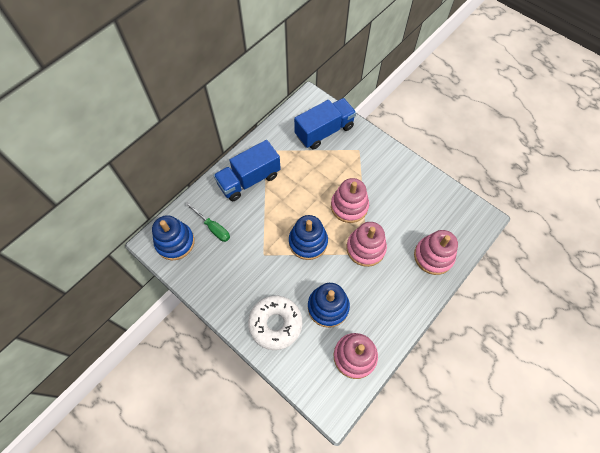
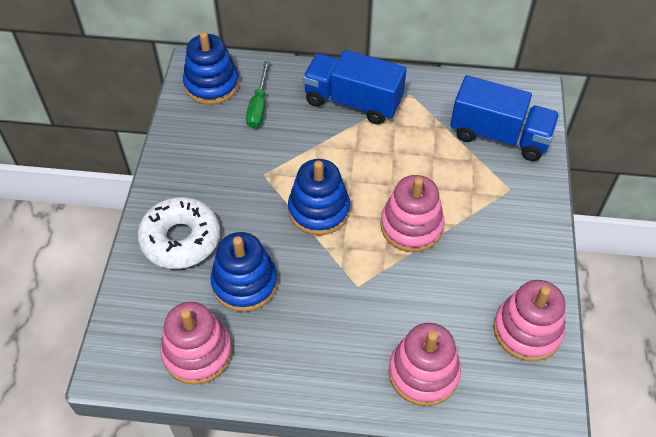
camera: 55 degrees right, 10 degrees down
pink stacking toy [346,222,387,267] -> pink stacking toy moved to [493,280,566,361]

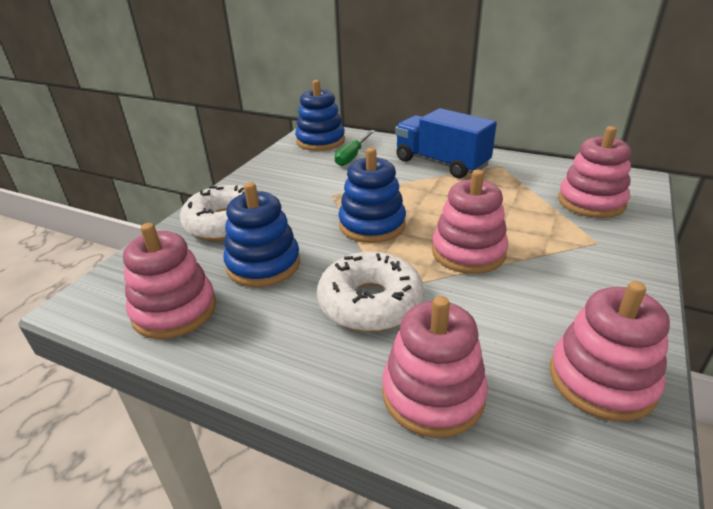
camera: 20 degrees right, 20 degrees down
blue truck [450,75,559,161] -> pink stacking toy [558,126,631,218]
none -> white donut [317,252,424,332]

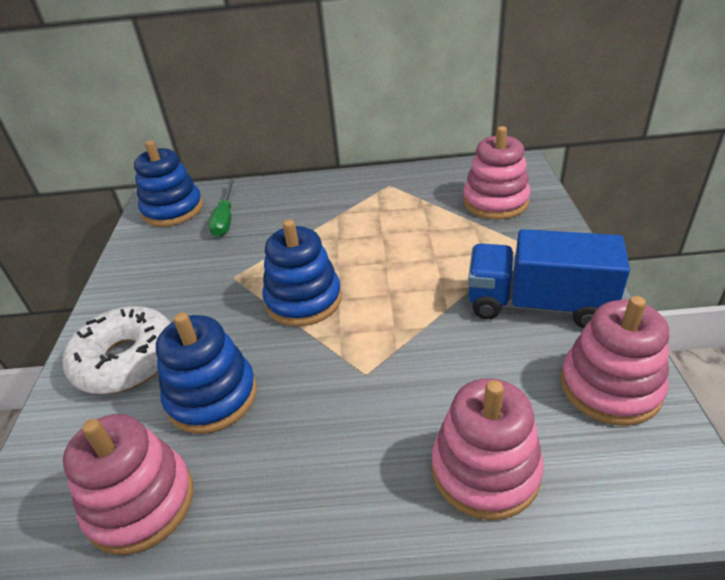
camera: 25 degrees left, 5 degrees up
white donut [317,252,424,332] -> none
blue truck [395,108,497,179] -> blue truck moved to [468,229,630,328]
pink stacking toy [432,170,508,274] -> none

